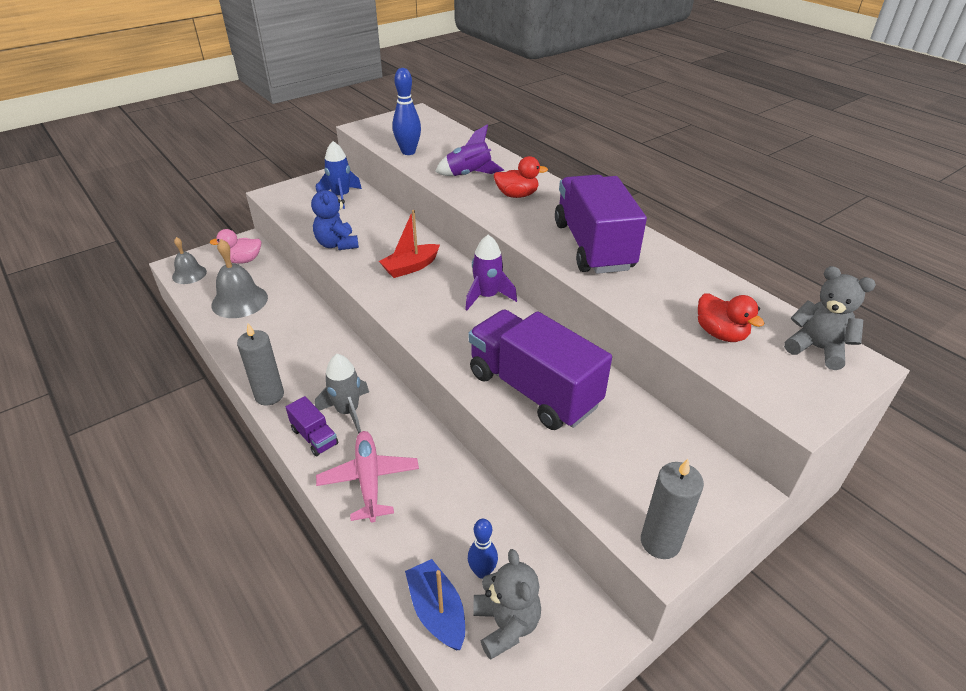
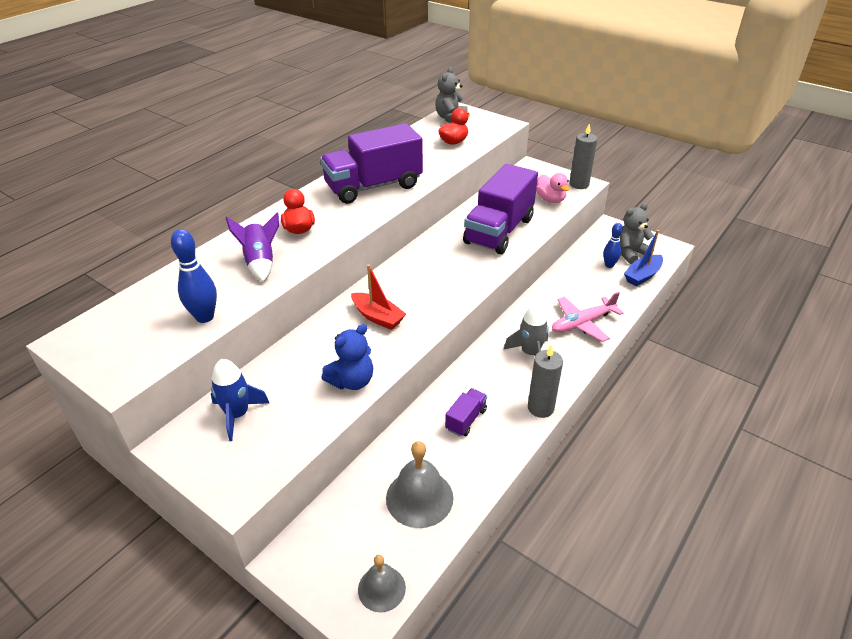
camera: 105 degrees left, 0 degrees up
pink duck [210,229,261,264] -> pink duck moved to [536,173,570,203]
purple truck [286,396,338,456] -> purple truck moved to [445,388,487,436]
purple rocket [465,235,517,310] -> none

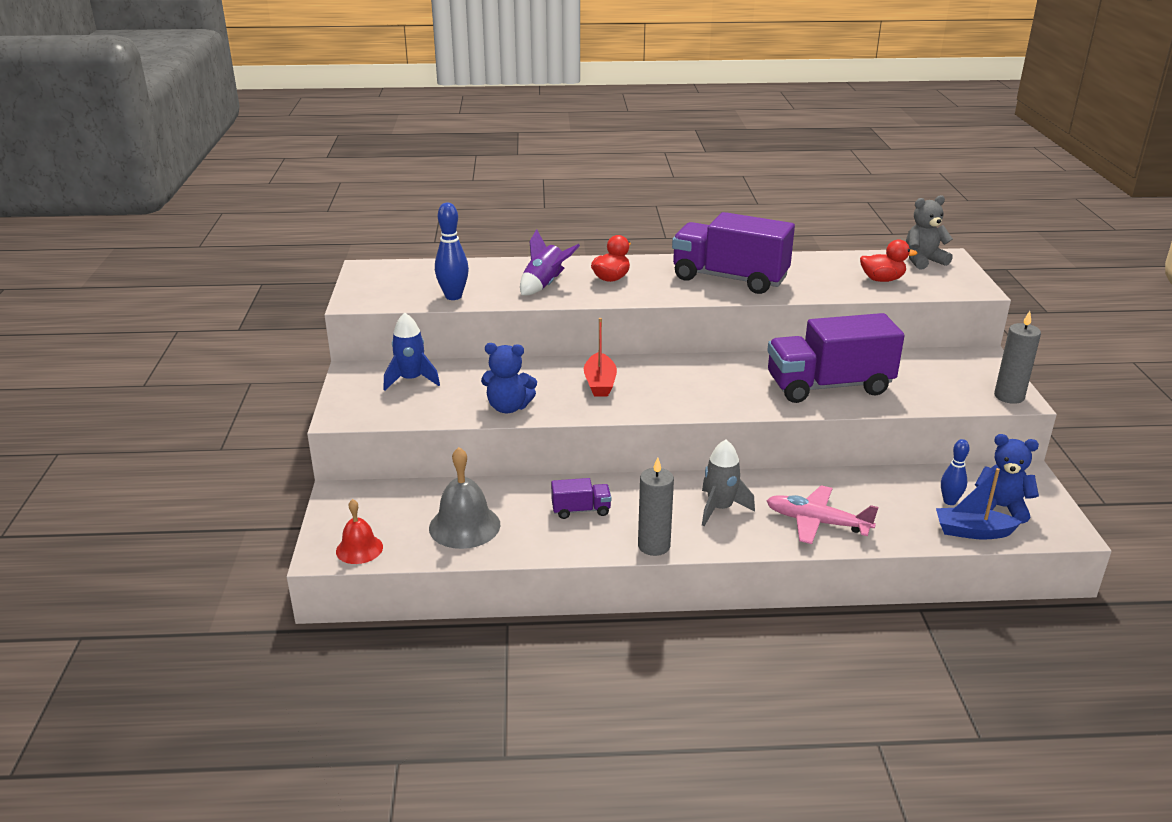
camera: 50 degrees right, 10 degrees down
grey bell [358,555,406,612] -> red bell [336,499,383,564]
pink duck [536,173,570,203] -> none
grey teddy bear [619,203,654,264] -> blue teddy bear [975,434,1039,524]

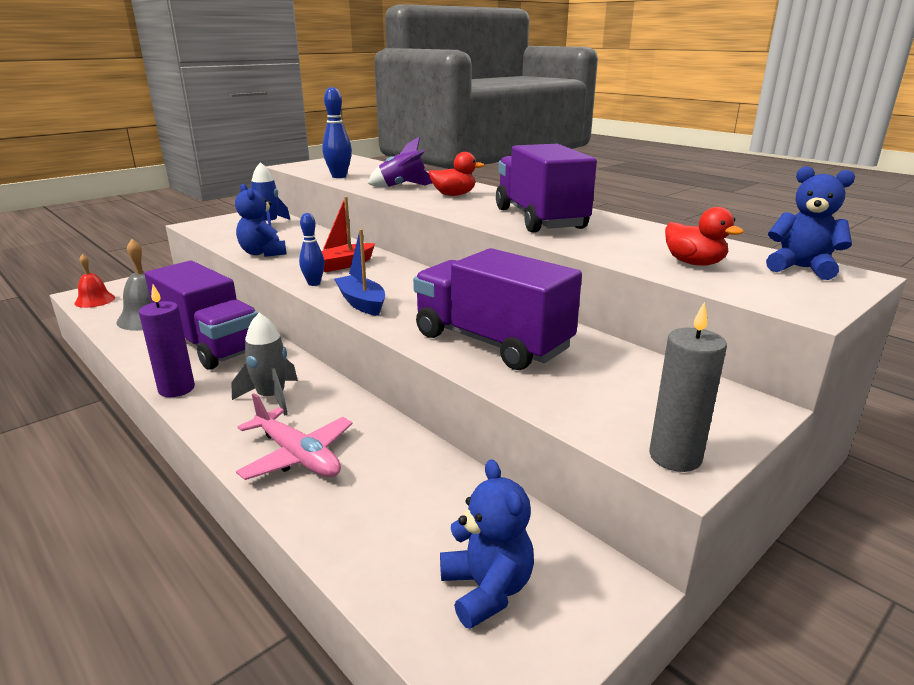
camera: 50 degrees right, 5 degrees down
purple truck [551,478,611,519] -> purple truck [145,261,258,370], size x2.29
grey candle [638,457,674,556] -> purple candle [139,285,195,397]
pink plane [766,485,878,544] -> pink plane turned 150 degrees clockwise [236,393,353,480]
grey teddy bear [906,195,953,269] -> blue teddy bear [766,166,855,280]
blue boat [936,468,1022,539] -> blue boat moved to [334,229,385,316]
blue bowling pin [941,439,970,505] -> blue bowling pin moved to [299,213,325,286]

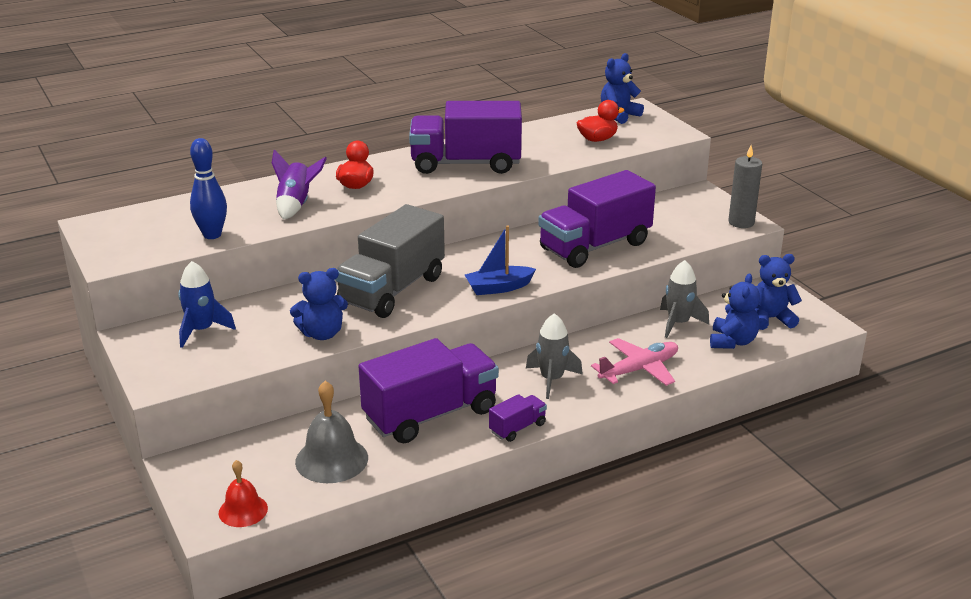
camera: 75 degrees left, 5 degrees up
purple candle [139,285,195,397] -> purple truck [489,394,547,442]
blue bowling pin [299,213,325,286] -> none
red boat [321,197,375,272] -> grey truck [335,204,445,318]
none -> grey rocket [660,260,709,338]
none -> blue teddy bear [710,273,760,349]

